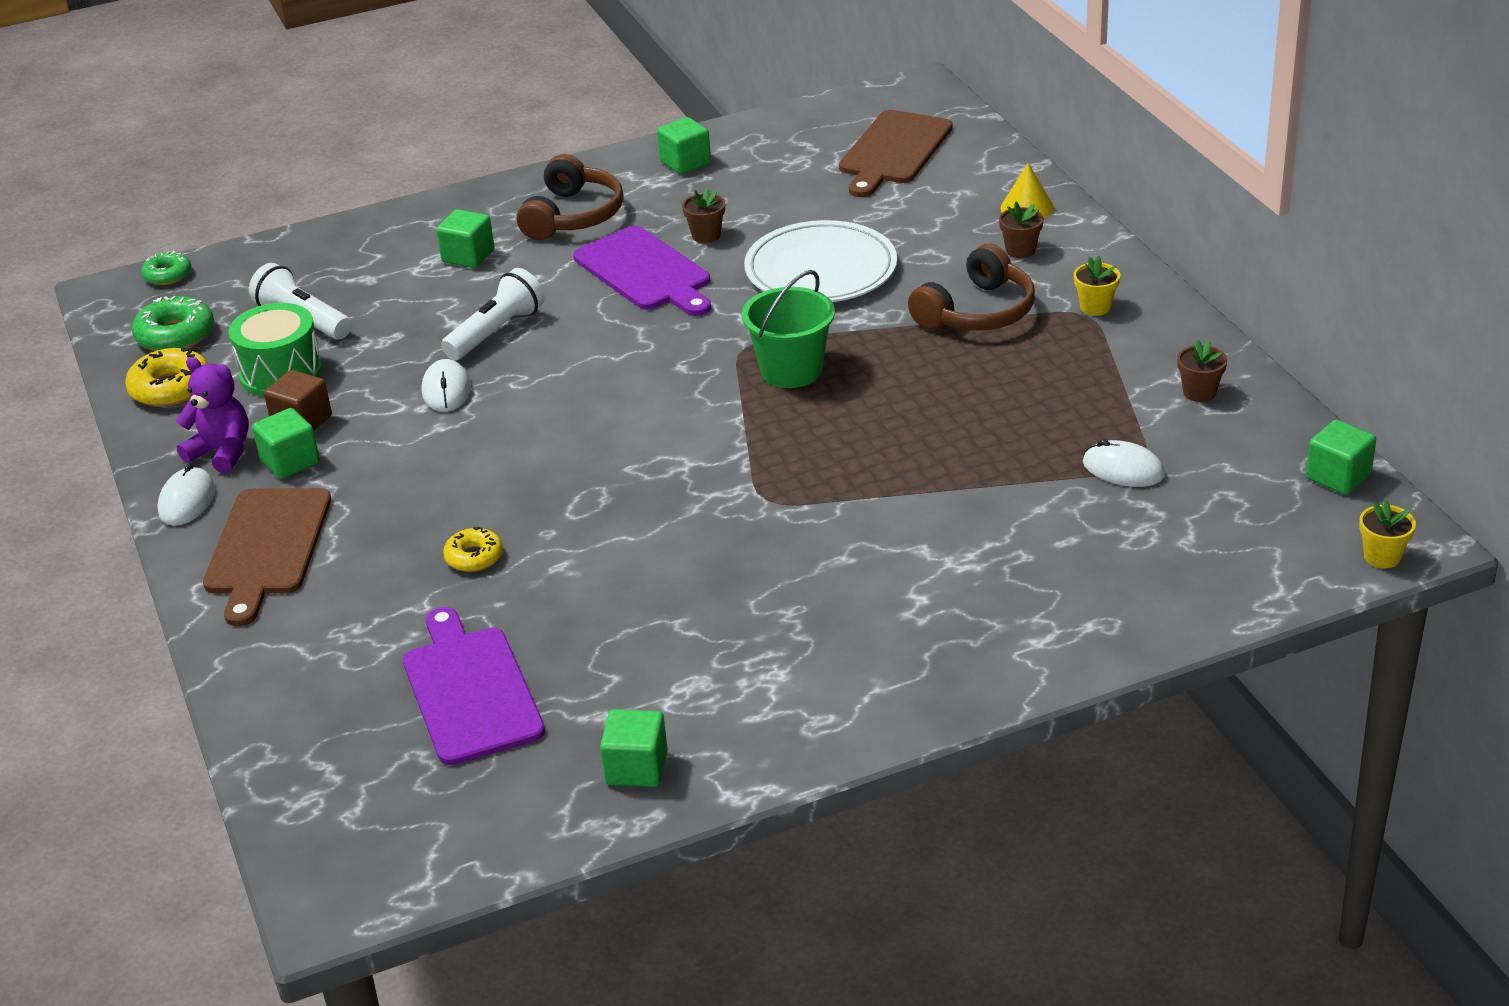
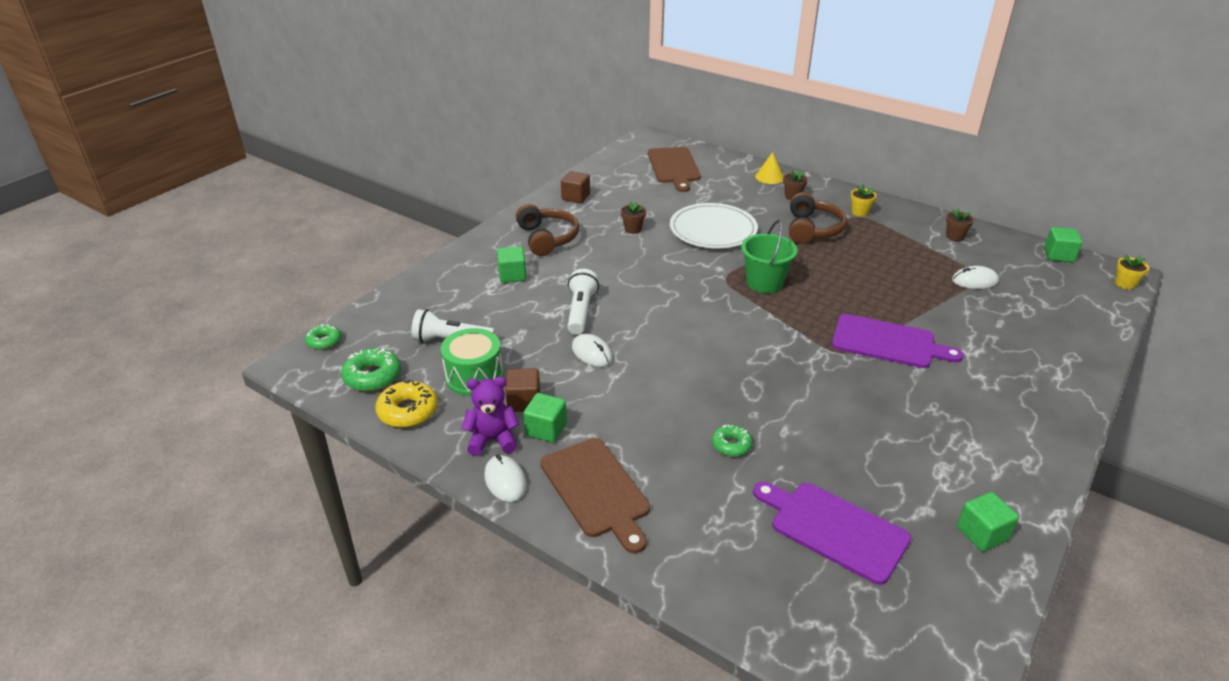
camera: 35 degrees left, 0 degrees up
yellow donut [443,526,503,572] -> green donut [712,425,752,456]
purple cutting board [573,226,711,316] -> purple cutting board moved to [832,314,964,368]
green cube [657,117,711,174] -> brown cube [561,171,590,203]

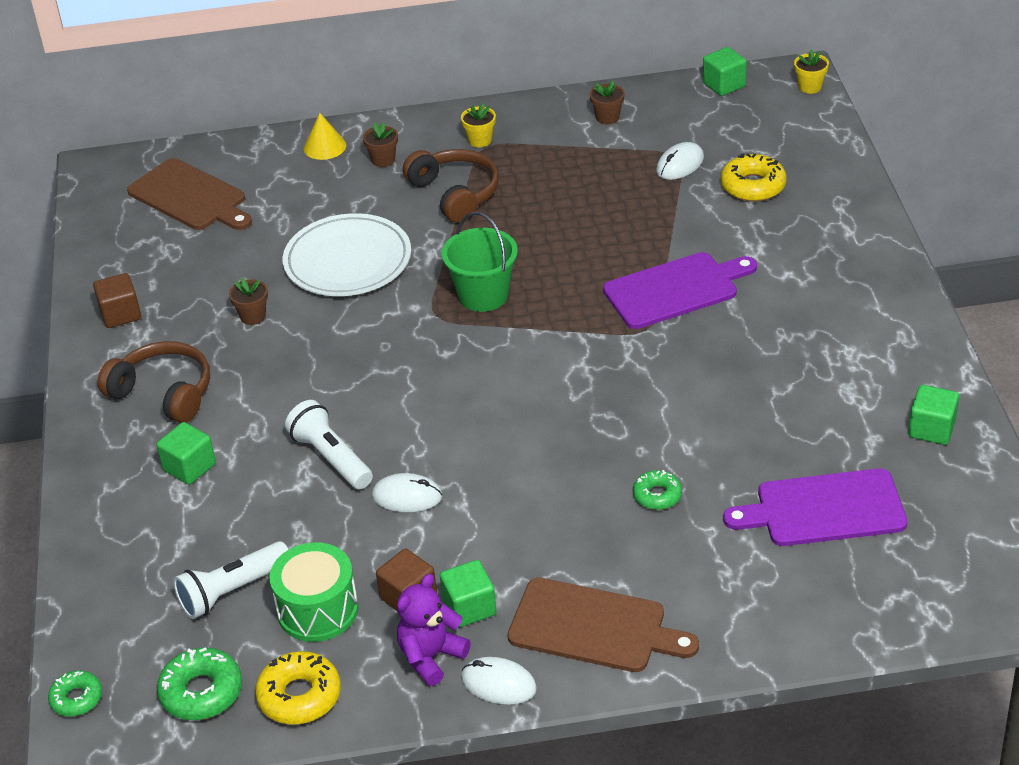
camera: 40 degrees left, 5 degrees up
none -> yellow donut [721,153,787,202]

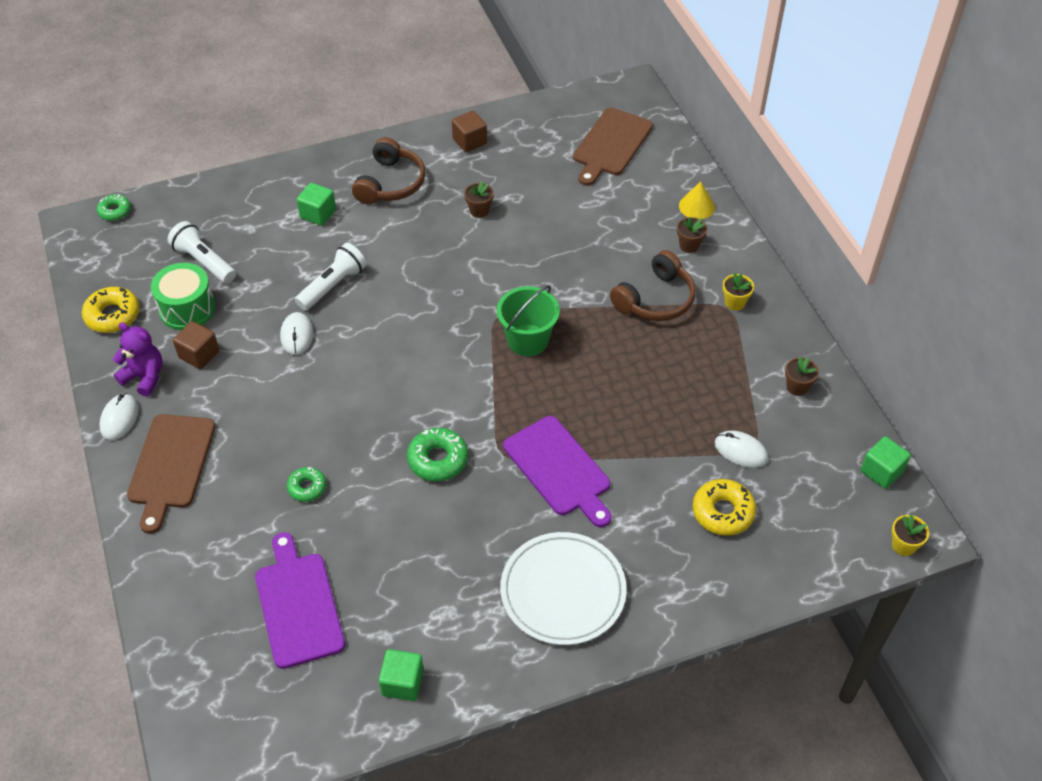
camera: 75 degrees right, 10 degrees up
green donut [157,647,242,720] -> green donut moved to [407,428,468,481]
white plate [283,213,411,296] -> white plate moved to [500,532,627,645]
green cube [440,560,496,627] -> none

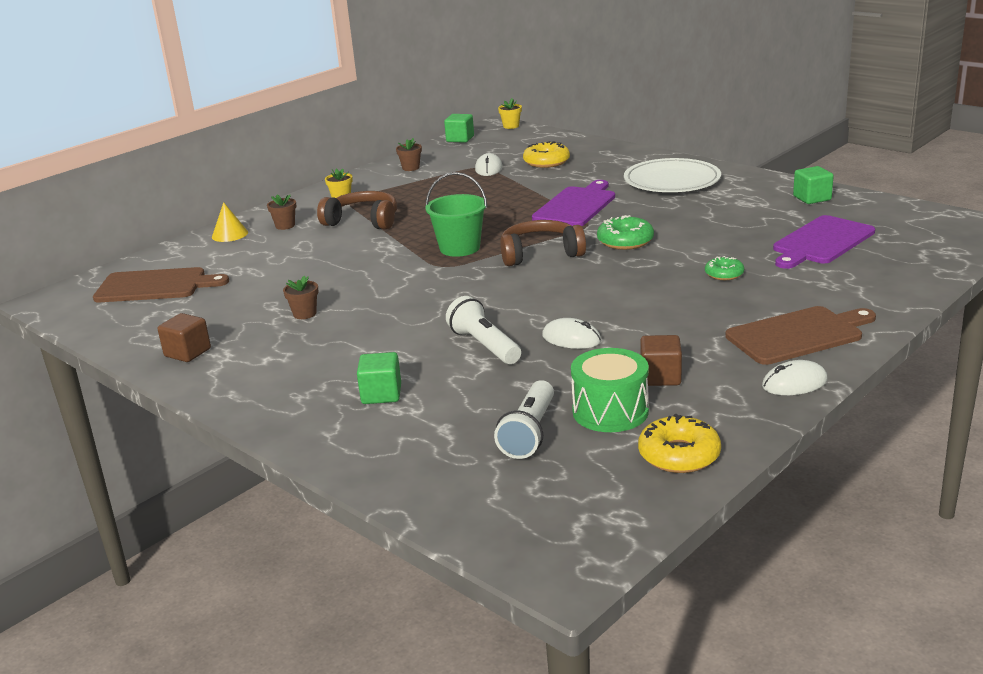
camera: 115 degrees left, 25 degrees down
green donut [97,194,131,221] -> none
purple teddy bear [113,322,163,397] -> none
white mouse [280,312,314,355] -> white mouse turned 60 degrees clockwise [542,318,601,349]
white flashlight [295,243,367,311] -> white flashlight turned 45 degrees clockwise [446,296,521,364]
brown headphones [352,137,426,204] -> brown headphones moved to [500,220,586,266]

